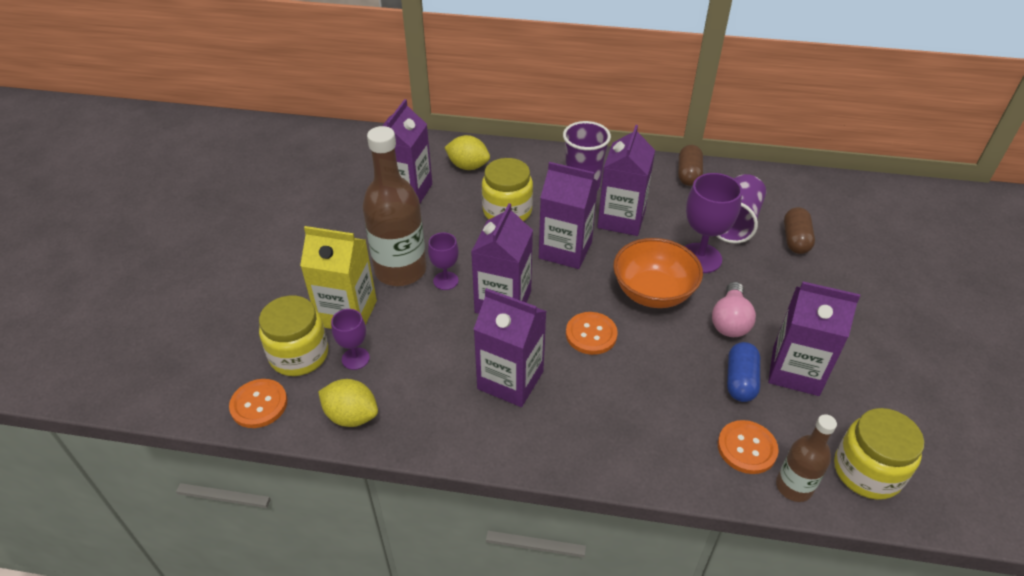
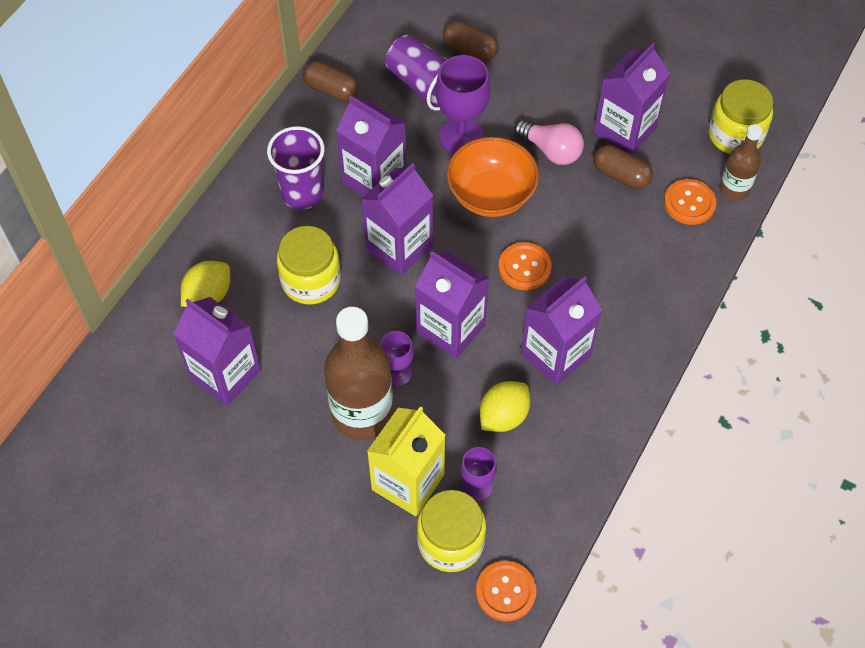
camera: 70 degrees left, 15 degrees up
yellow lemon [318,379,378,427] -> yellow lemon moved to [480,381,530,432]
blue capsule [727,342,760,402] -> brown capsule [593,145,653,189]

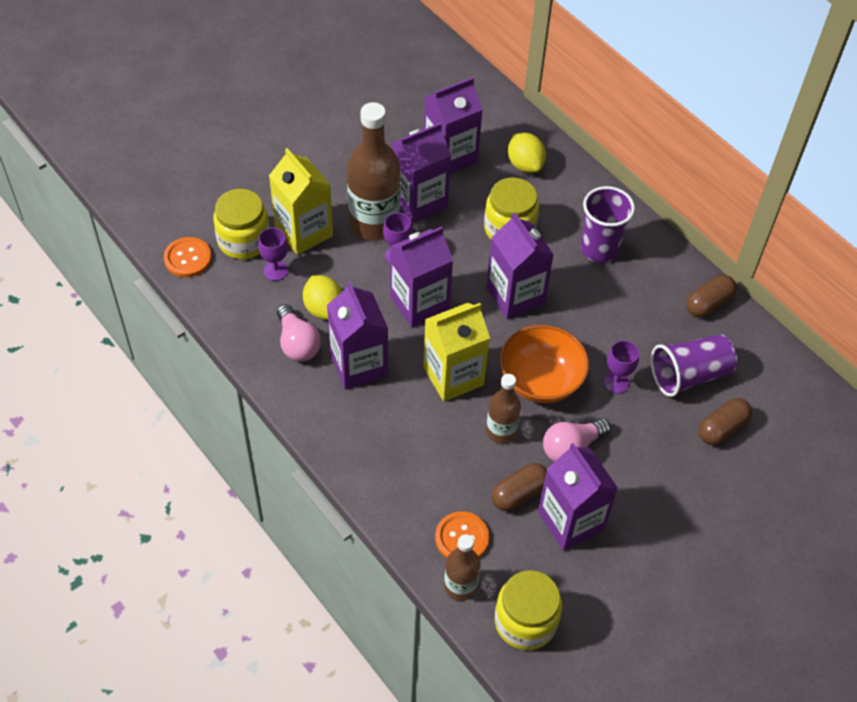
camera: 110 degrees right, 5 degrees down
purple carton [336,96,407,197] -> purple carton moved to [392,123,451,223]
purple goblet [435,55,491,154] -> purple goblet [604,340,639,394], size x0.58
orange button [498,242,552,290] -> yellow carton [423,303,490,402]
none -> pink light bulb [277,304,321,362]
none -> brown bottle [486,374,521,444]

